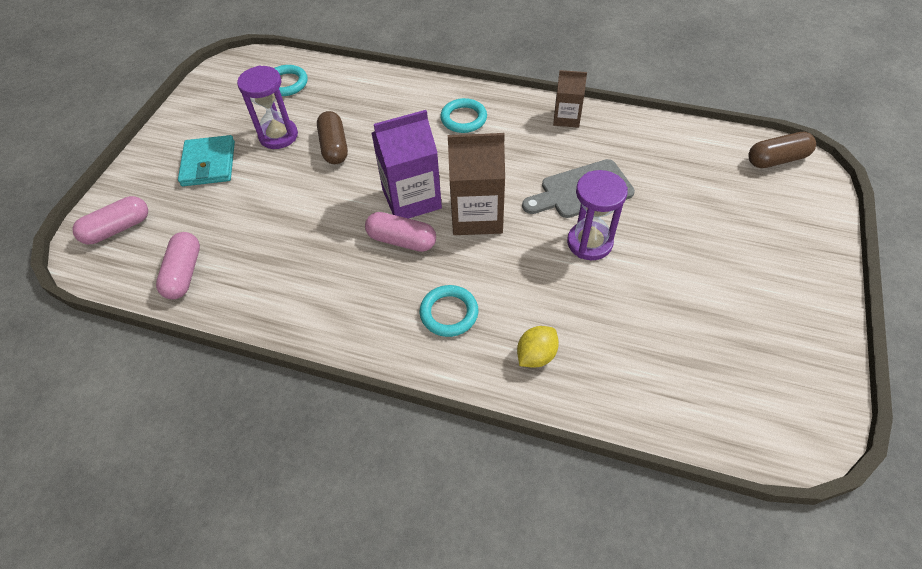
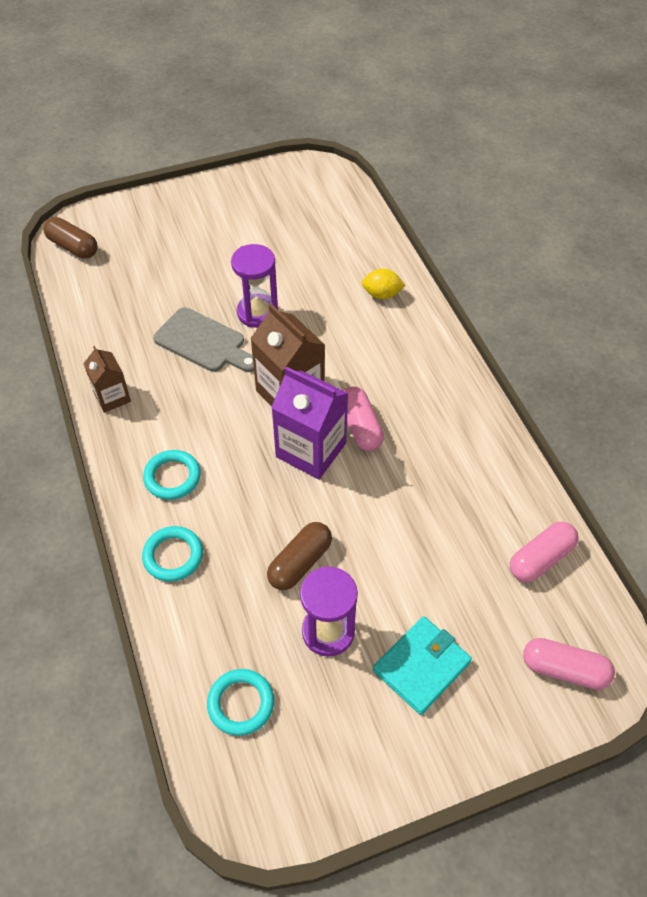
camera: 130 degrees left, 0 degrees up
turquoise ring [420,285,478,337] -> turquoise ring moved to [142,526,203,582]

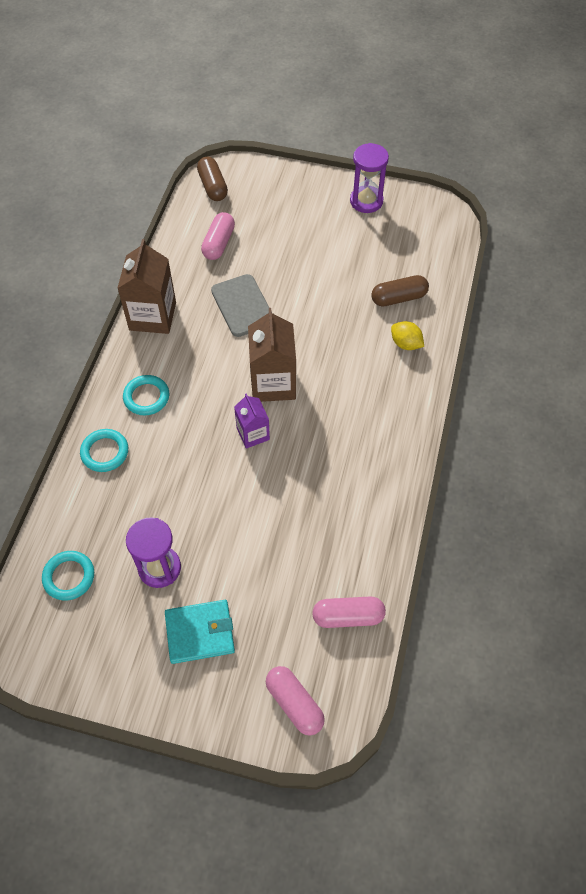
camera: 35 degrees right, 5 degrees up
brown carton [83,346,131,413] -> brown carton [117,239,176,334], size x1.71
purple hourglass [231,244,278,328] -> purple hourglass moved to [350,143,389,213]
brown capsule [267,522,332,590] -> brown capsule moved to [371,275,429,307]
purple carton [271,367,348,479] -> purple carton [234,394,270,448], size x0.58
pink capsule [343,386,384,451] -> pink capsule moved to [201,212,235,260]

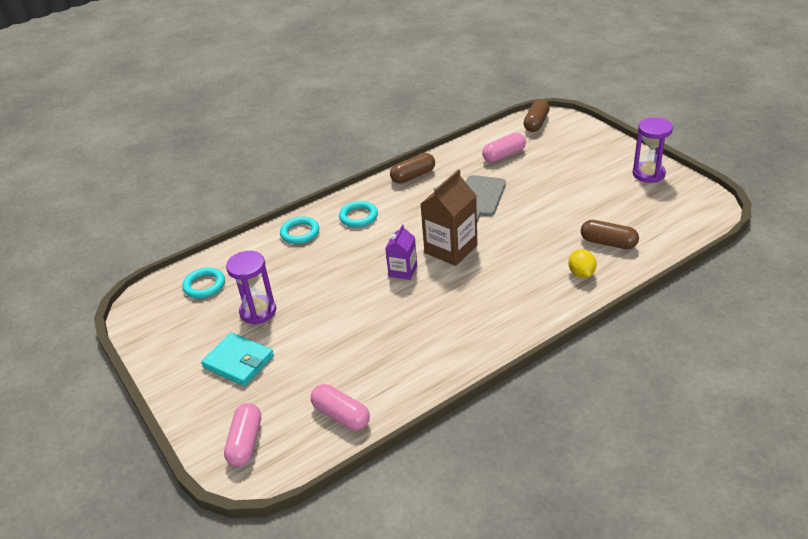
camera: 45 degrees right, 20 degrees down
brown carton [117,239,176,334] -> brown capsule [390,153,435,184]

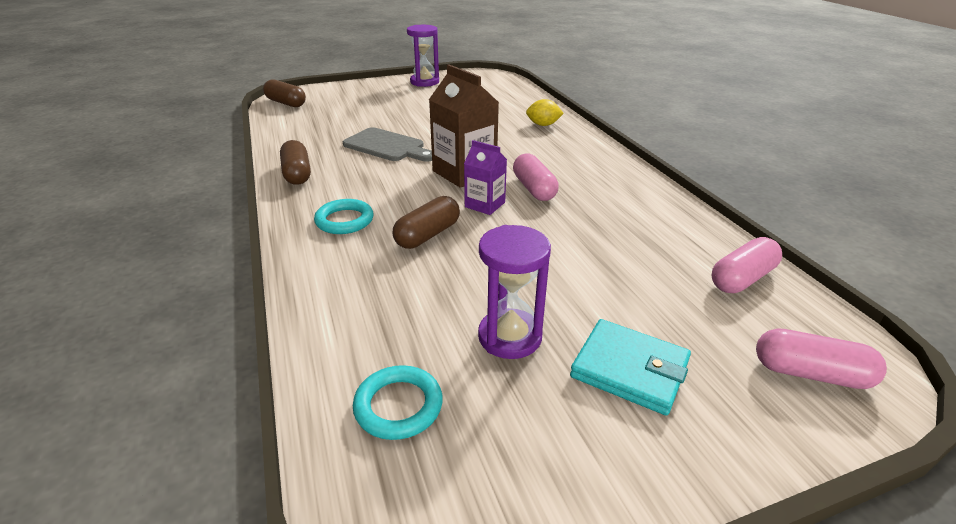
camera: 80 degrees left, 5 degrees down
turquoise wallet [201,332,274,386] -> turquoise wallet turned 75 degrees clockwise [570,319,691,415]
turquoise ring [280,217,319,244] -> none
pink capsule [482,133,526,162] -> pink capsule moved to [513,153,559,201]
brown capsule [581,220,639,249] -> brown capsule moved to [393,196,460,249]

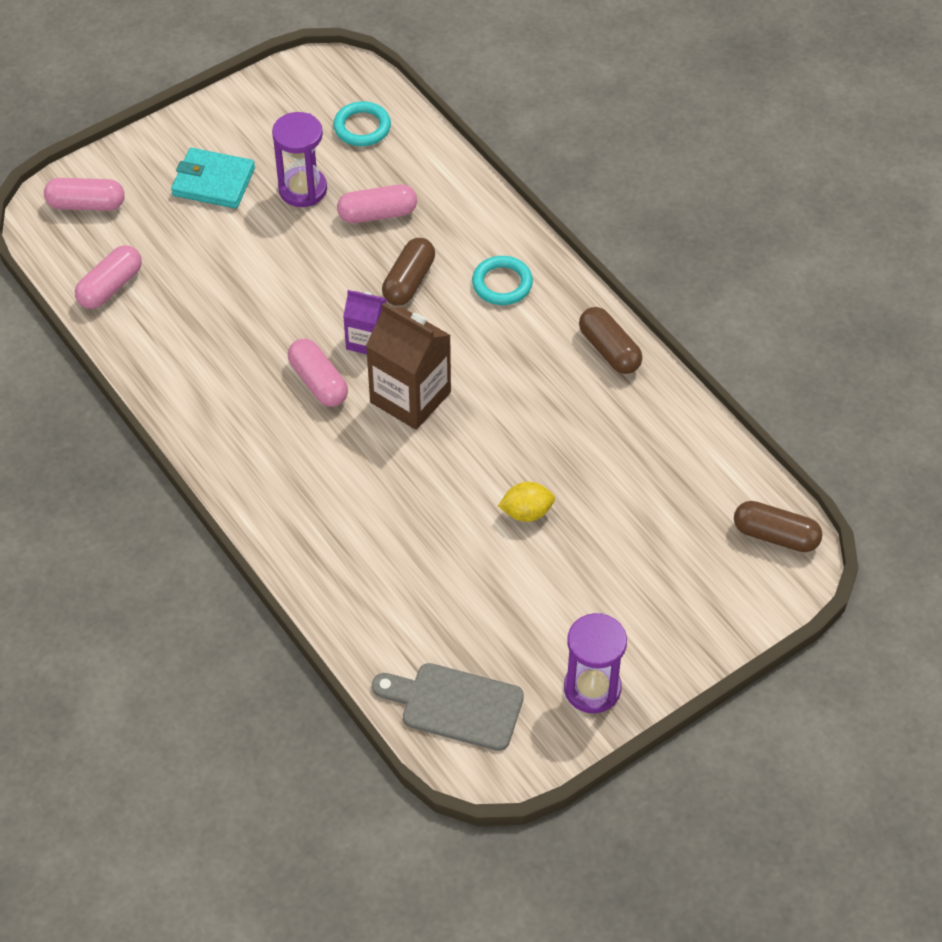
camera: 165 degrees right, 20 degrees up
grey cutting board [343,127,432,162] -> grey cutting board moved to [372,663,524,751]
yellow lemon [526,99,564,126] -> yellow lemon moved to [498,482,555,522]
none -> pink capsule [337,184,417,223]

